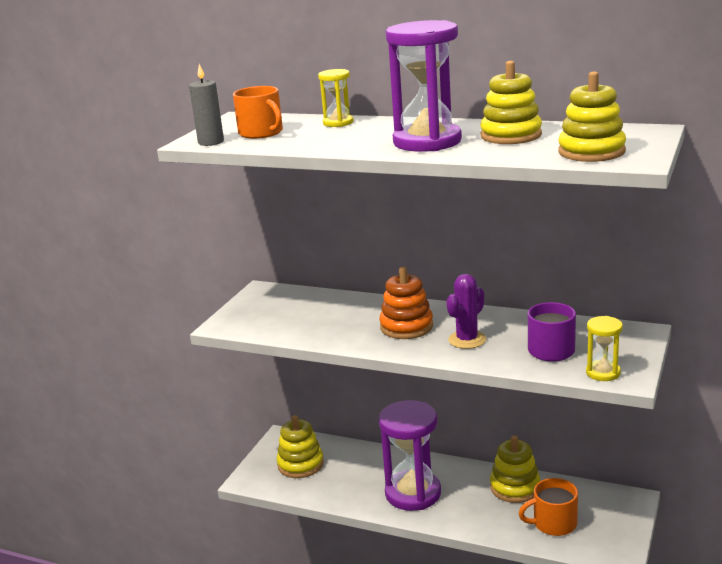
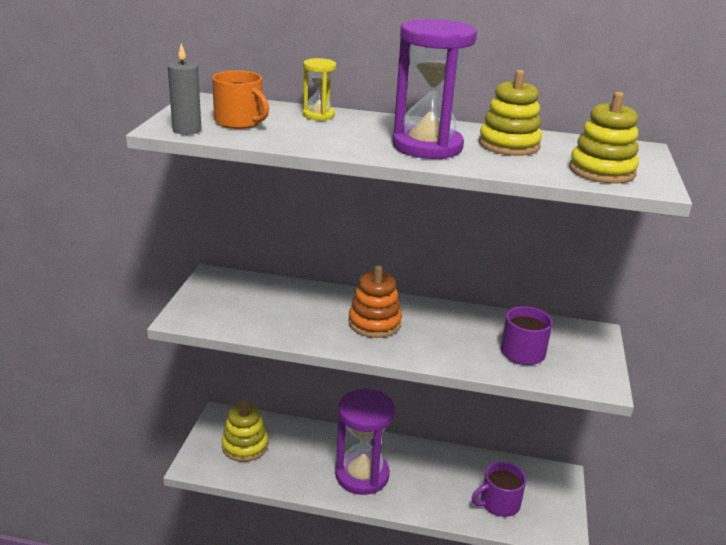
camera: 15 degrees left, 5 degrees up
purple cactus [446,274,486,349] -> none
yellow stacking toy [490,435,540,503] -> none
orange mug [519,478,578,536] -> purple mug [471,462,526,517]
yellow hourglass [586,316,623,381] -> none

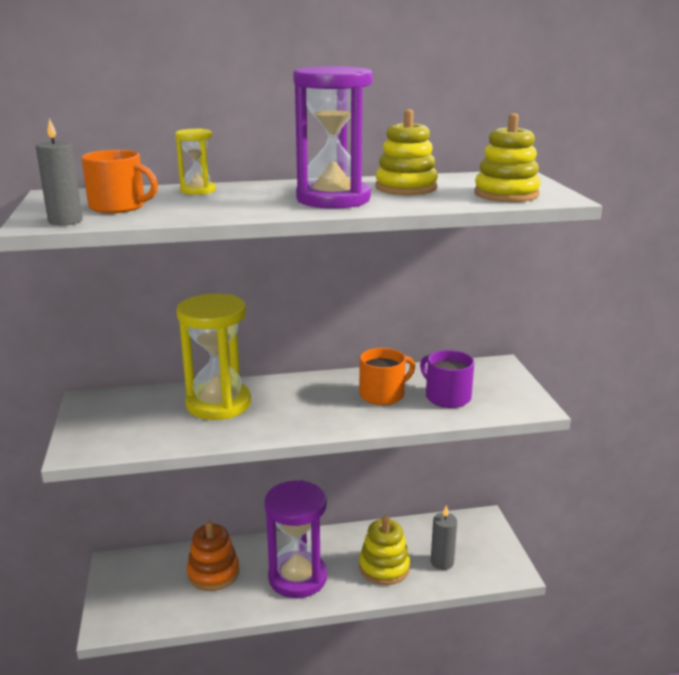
camera: 20 degrees left, 5 degrees down
yellow stacking toy [222,401,268,462] -> yellow stacking toy moved to [359,516,410,585]
orange stacking toy [348,266,402,338] -> orange stacking toy moved to [187,521,239,591]
purple mug [471,462,526,517] -> grey candle [431,505,457,570]
none -> yellow hourglass [176,293,251,420]
none -> orange mug [359,348,415,405]

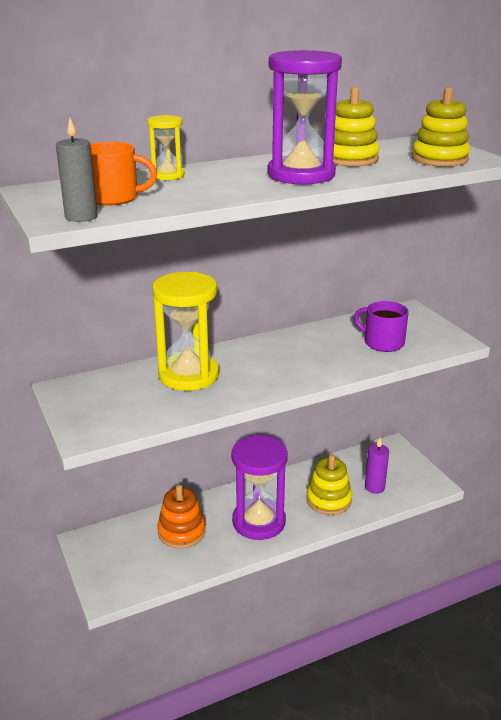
camera: 15 degrees left, 5 degrees up
orange mug [359,348,415,405] -> none
grey candle [431,505,457,570] -> purple candle [365,438,389,494]

